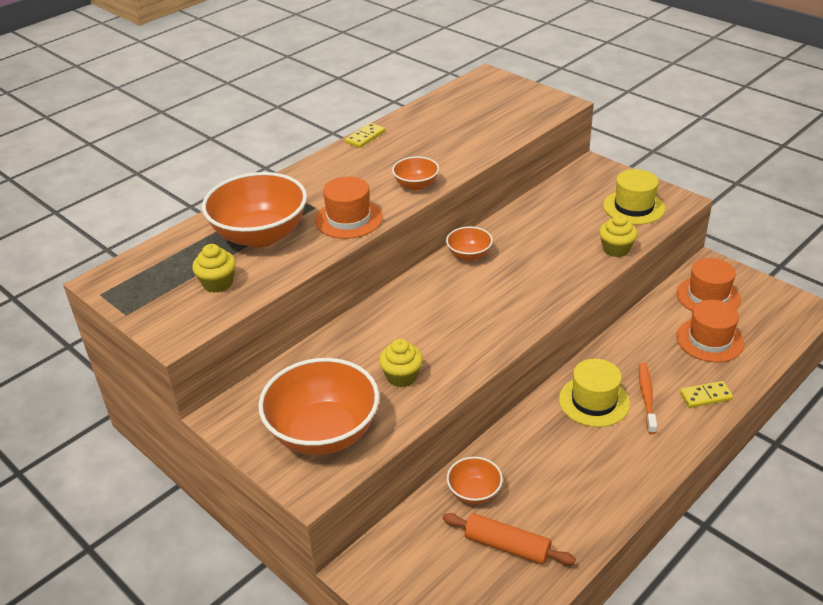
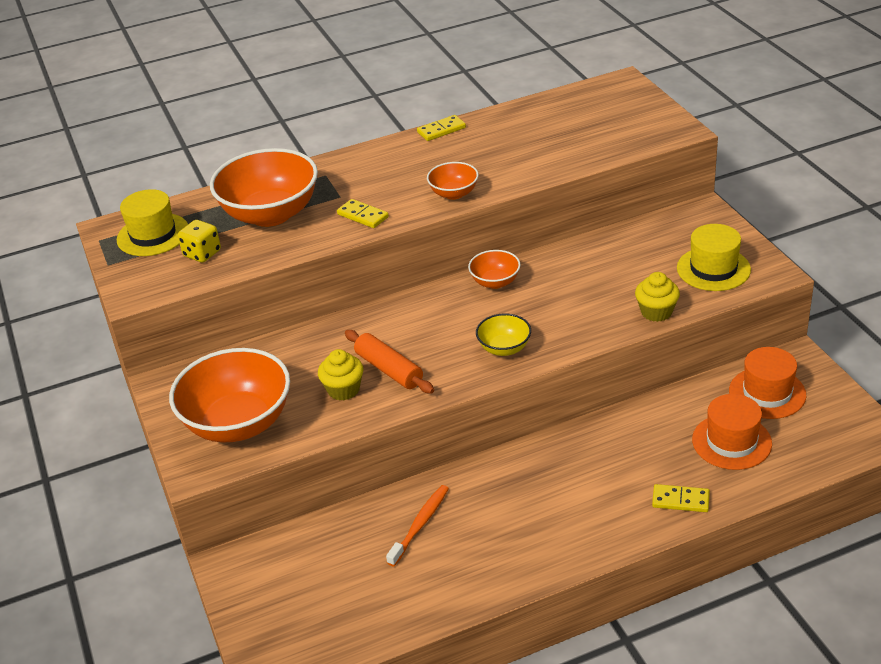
camera: 25 degrees right, 0 degrees up
yellow cupcake [192,244,236,293] -> yellow dice [178,220,221,262]
orange hat [315,176,383,239] -> yellow domino [337,199,389,228]
orange rolling pin [442,513,576,565] -> orange rolling pin moved to [345,330,434,394]
orange bowl [447,457,503,504] -> none
yellow hat [559,359,630,427] -> yellow hat moved to [117,189,188,256]
orange toothbrush [639,363,657,434] -> orange toothbrush moved to [386,485,449,566]
none -> yellow bowl [476,314,531,356]

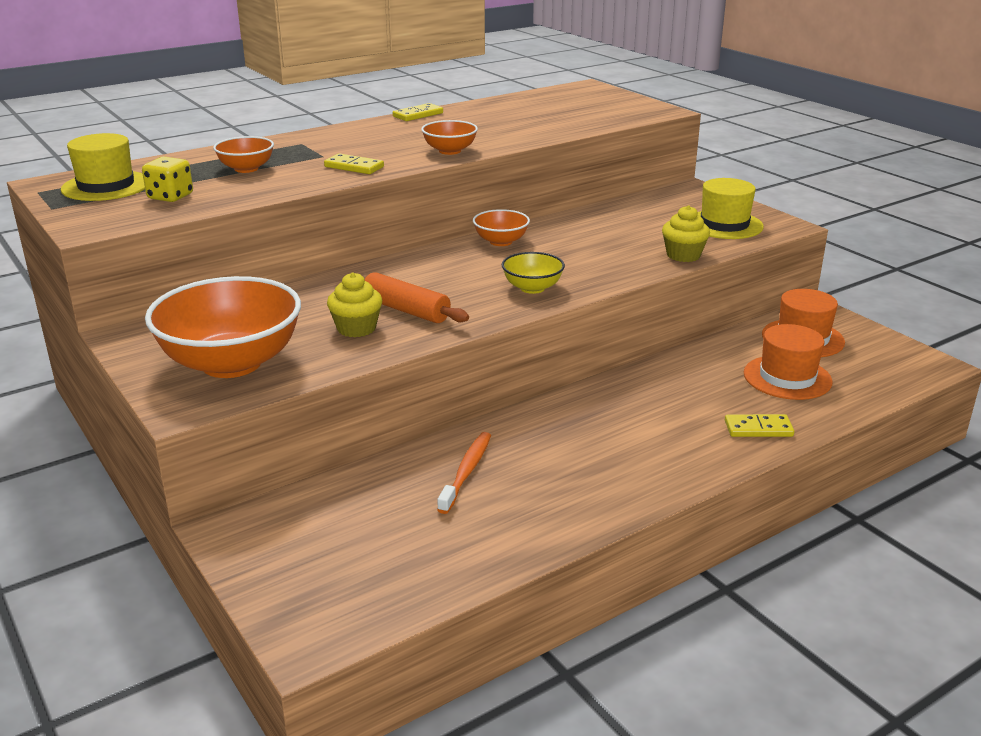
camera: 15 degrees left, 10 degrees down
orange bowl [210,148,318,227] -> orange bowl [213,136,274,173], size x0.49

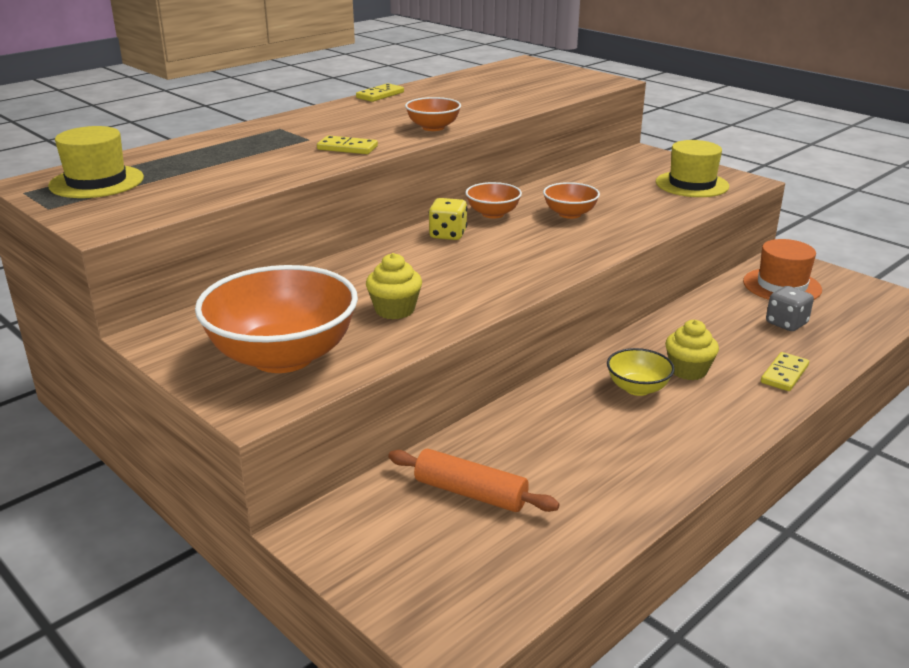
camera: 10 degrees left, 0 degrees up
yellow dice [142,157,193,202] -> yellow dice moved to [429,198,467,240]
orange bowl [213,136,274,173] -> orange bowl moved to [543,182,600,219]
orange rolling pin [365,272,469,323] -> orange rolling pin moved to [388,449,560,512]
orange toothbrush [437,432,491,514] -> none
yellow bowl [502,252,565,294] -> yellow bowl moved to [607,348,675,396]
yellow cupcake [662,205,710,262] -> yellow cupcake moved to [665,320,719,380]
yellow domino [725,414,794,437] -> yellow domino turned 45 degrees counterclockwise [761,352,809,391]
orange hat [744,324,833,400] -> grey dice [766,286,814,331]

